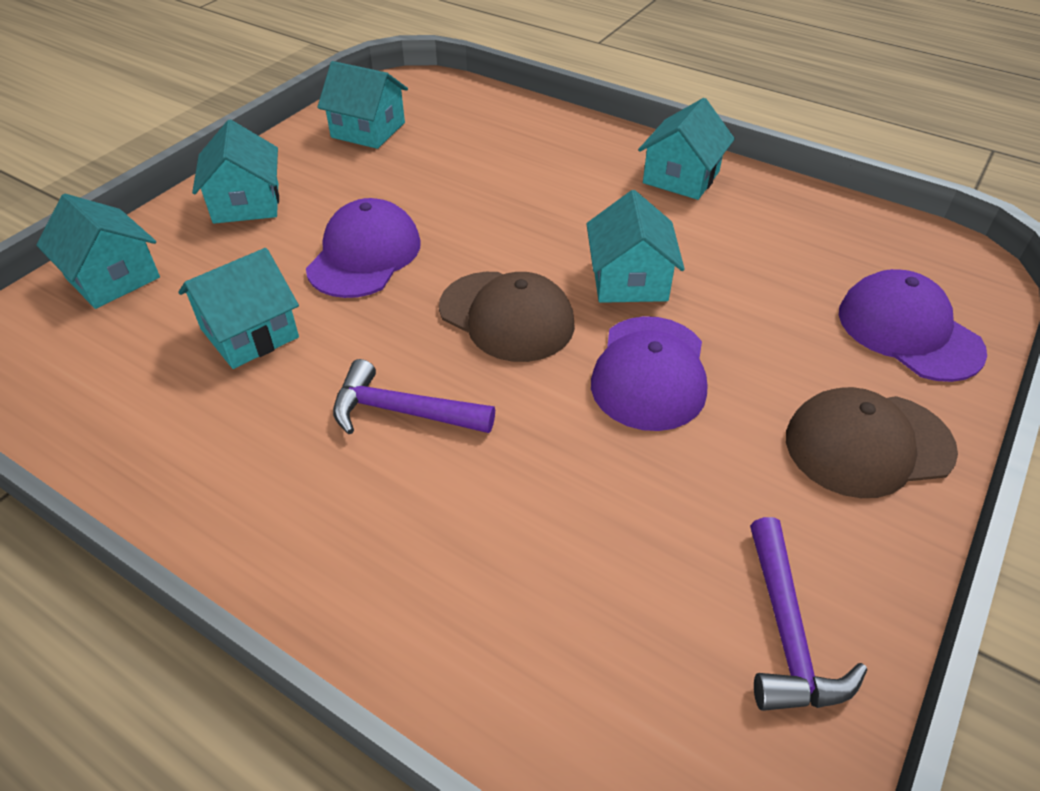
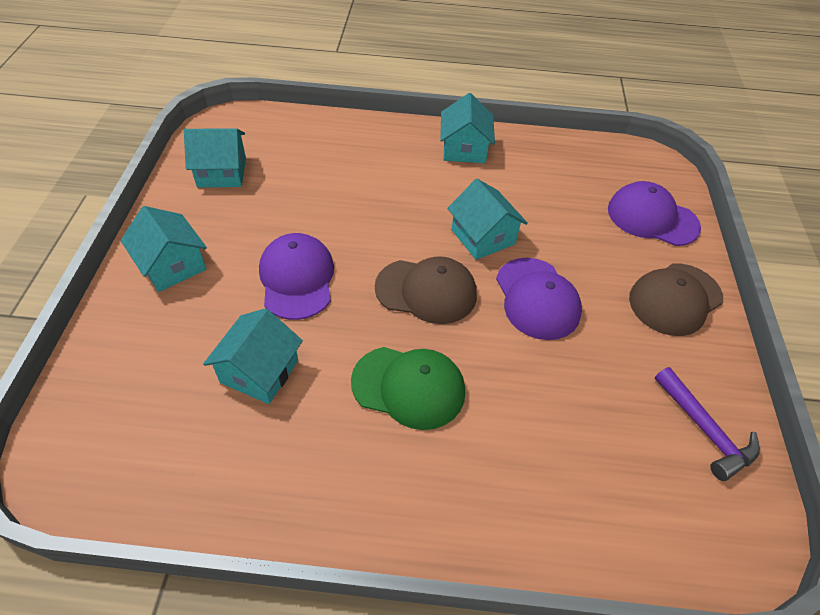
camera: 30 degrees left, 5 degrees up
turquoise house [36,194,160,309] -> none
purple hammer [333,359,495,434] -> green cap [351,347,465,430]

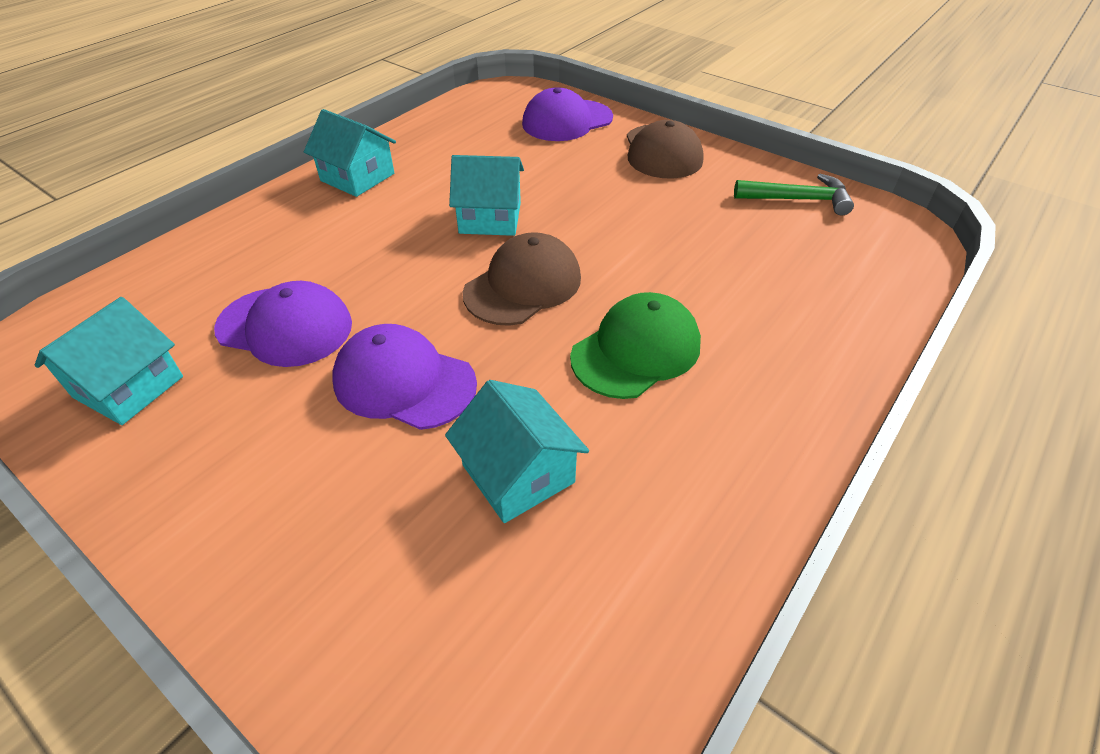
camera: 55 degrees left, 5 degrees down
turquoise house [121,206,207,292] -> none
purple cap [496,258,582,340] -> purple cap moved to [214,281,352,367]
purple hammer [655,367,760,481] -> green hammer [734,174,854,216]

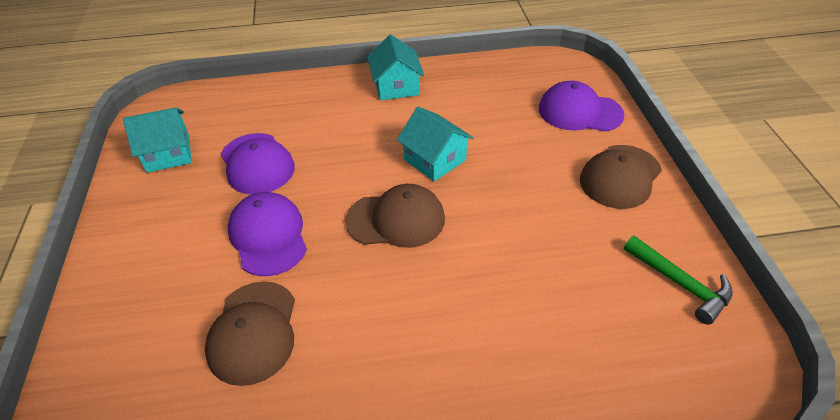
camera: 45 degrees right, 0 degrees up
turquoise house [445,380,589,523] -> brown cap [205,281,295,386]
green cap [570,292,701,399] -> none

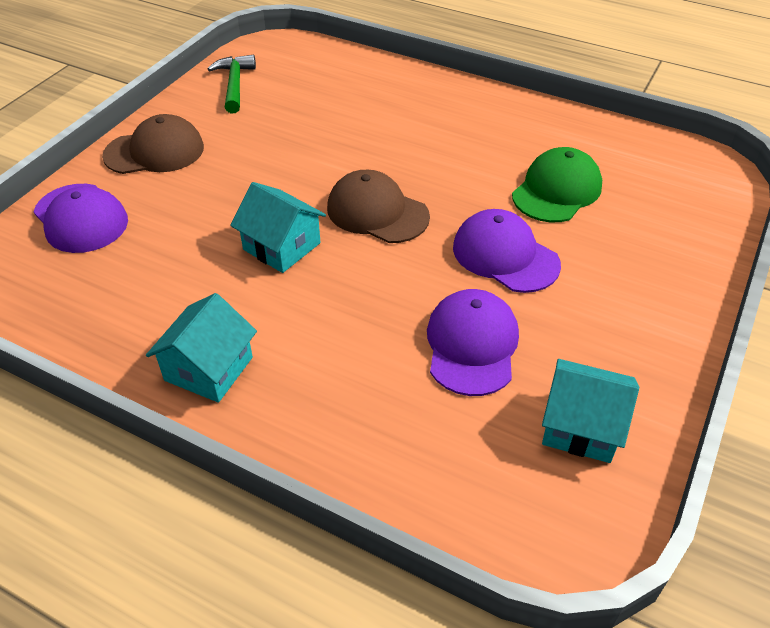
camera: 145 degrees left, 0 degrees up
brown cap [205,281,295,386] -> green cap [512,147,602,222]
purple cap [228,192,307,276] -> purple cap turned 120 degrees clockwise [453,209,561,293]
turquoise house [397,107,474,182] -> turquoise house turned 45 degrees counterclockwise [230,182,326,273]

